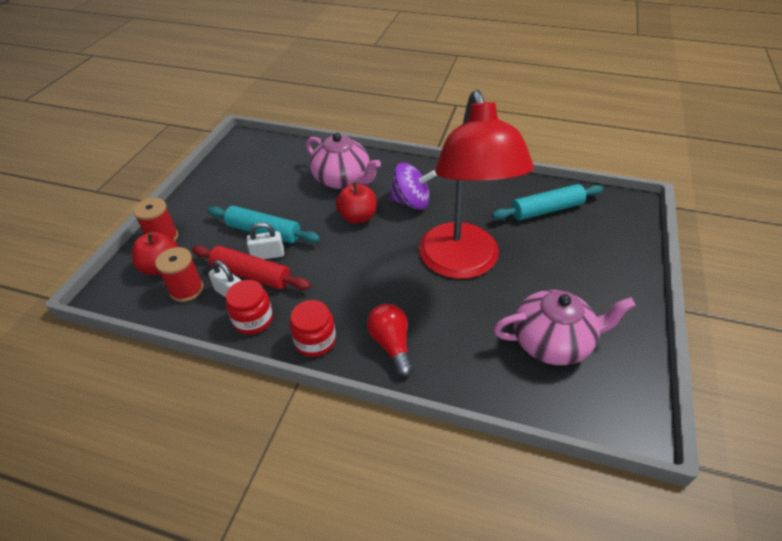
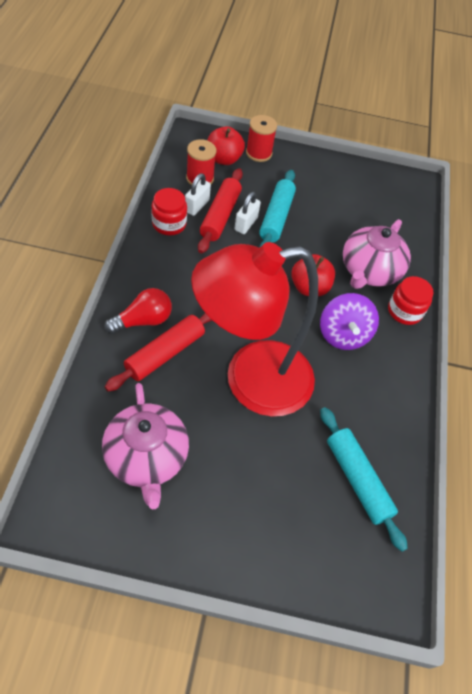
camera: 75 degrees right, 10 degrees up
white padlock [247,222,284,259] -> white padlock turned 45 degrees clockwise [234,192,261,234]
red jar [290,300,336,357] -> red jar moved to [388,276,434,325]
none -> red rolling pin [105,313,212,392]

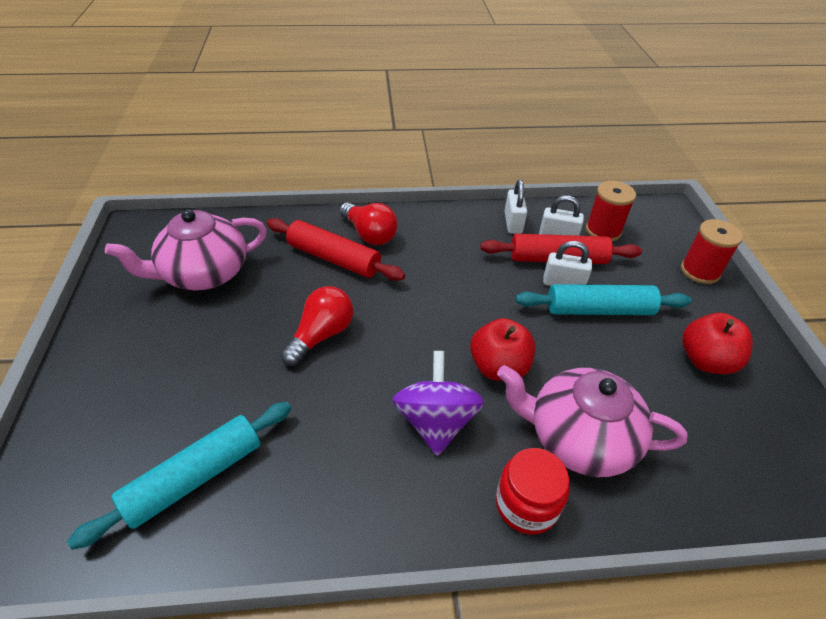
camera: 80 degrees right, 10 degrees down
red jar [151,188,187,235] -> white padlock [504,180,527,234]
red lamp [191,242,318,417] -> red light bulb [280,286,353,366]
red apple [207,126,245,165] -> red apple moved to [682,313,753,374]
purple spinning top [320,293,379,350] -> purple spinning top turned 105 degrees clockwise [392,351,484,456]

